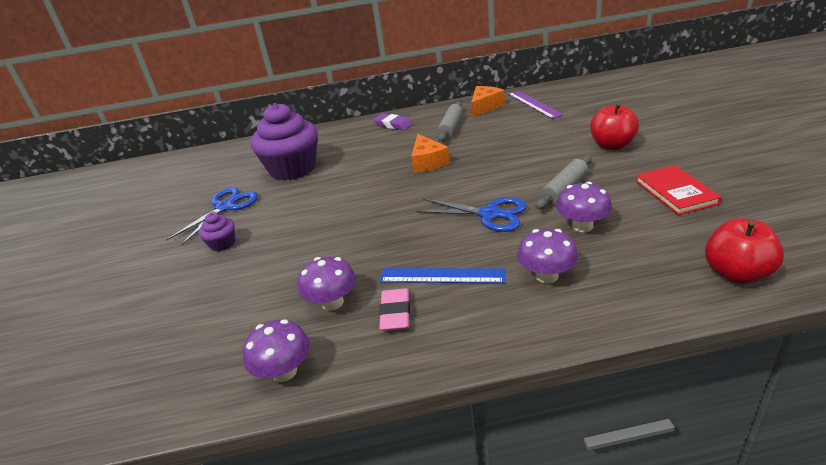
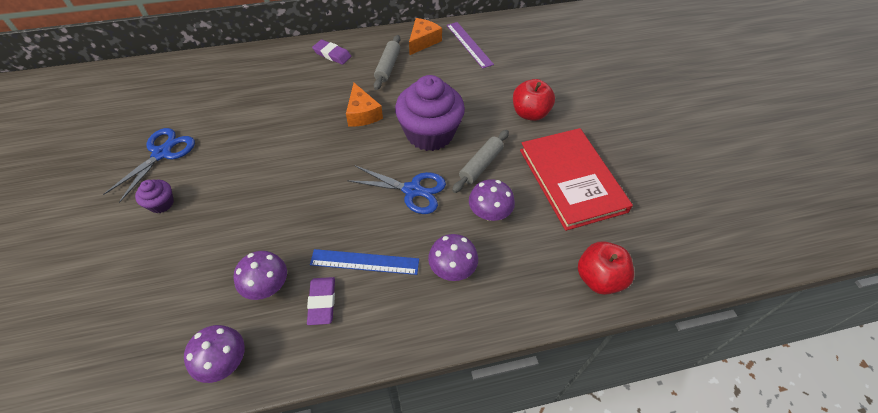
camera: 10 degrees left, 20 degrees up
purple cupcake [251,103,317,181] -> purple cupcake moved to [395,75,465,151]
pink eraser [379,288,410,331] -> purple eraser [307,277,335,325]
red book [635,165,722,215] -> red book [520,128,633,231], size x1.75

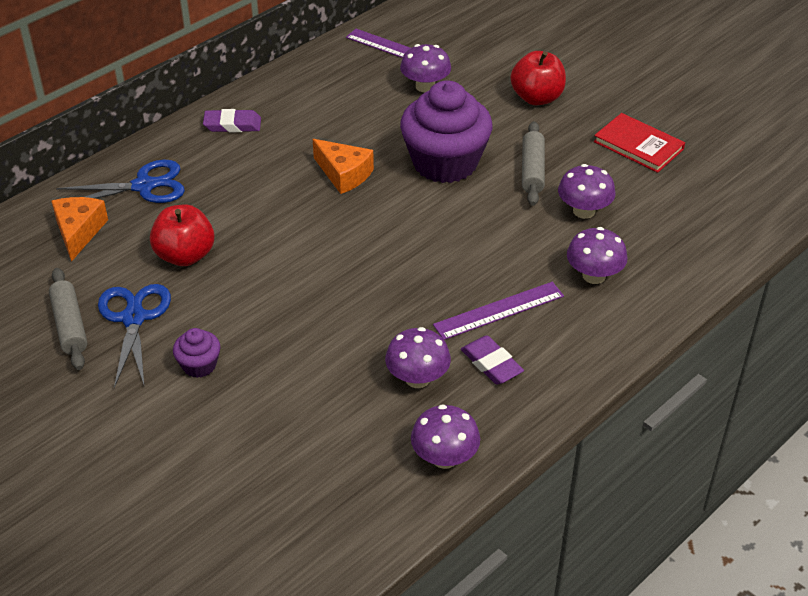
camera: 30 degrees left, 10 degrees down
blue ruler [310,249,419,275] -> purple ruler [433,282,564,340]
blue scissors [347,165,446,214] -> blue scissors moved to [56,160,185,203]
grey rolling pin [374,35,401,90] -> grey rolling pin moved to [49,268,87,370]
orange cheese [409,18,442,55] -> orange cheese moved to [51,197,108,262]
red book [520,128,633,231] -> red book [594,113,685,173], size x0.57
red apple [578,241,634,295] -> red apple moved to [150,204,214,266]
none -> purple mushroom [400,44,451,93]

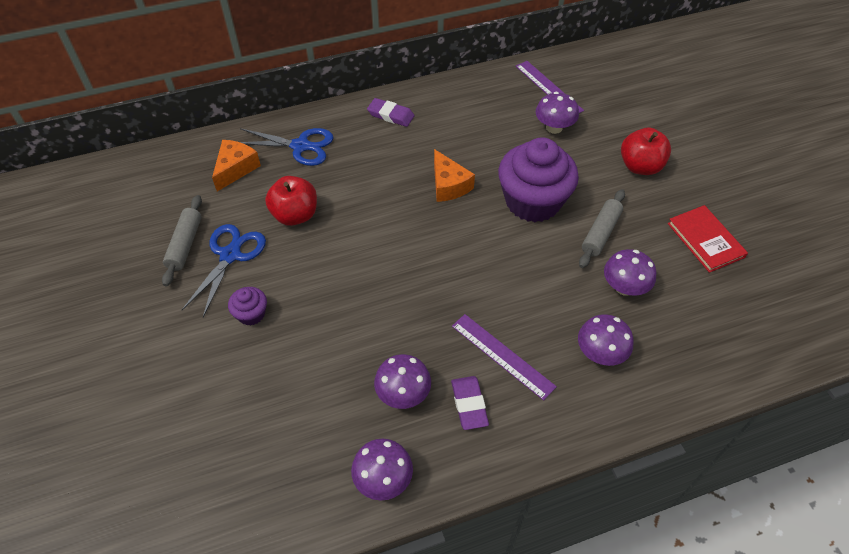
camera: 25 degrees right, 10 degrees up
purple ruler [433,282,564,340] -> purple ruler turned 45 degrees clockwise [452,314,557,401]

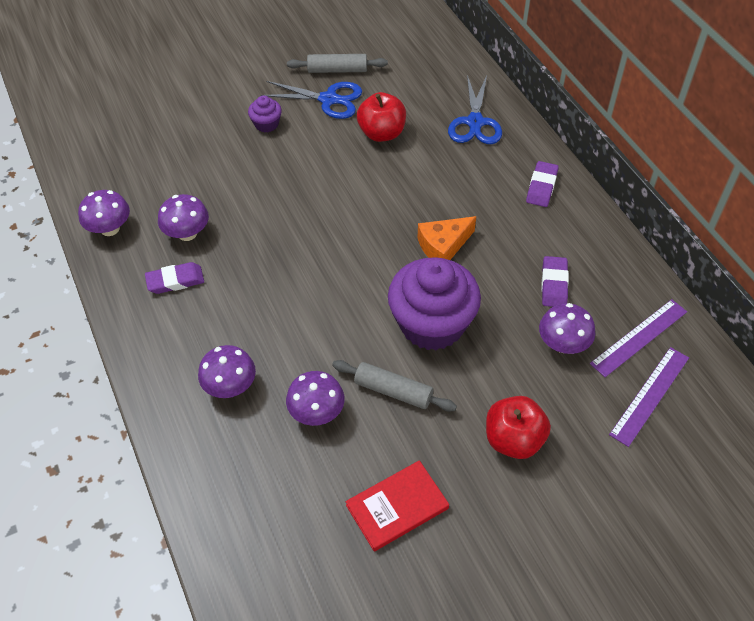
camera: 85 degrees right, 0 degrees up
orange cheese [212,140,261,191] -> none
purple ruler [452,314,557,401] -> purple ruler moved to [609,347,689,447]
none -> purple eraser [542,256,569,307]

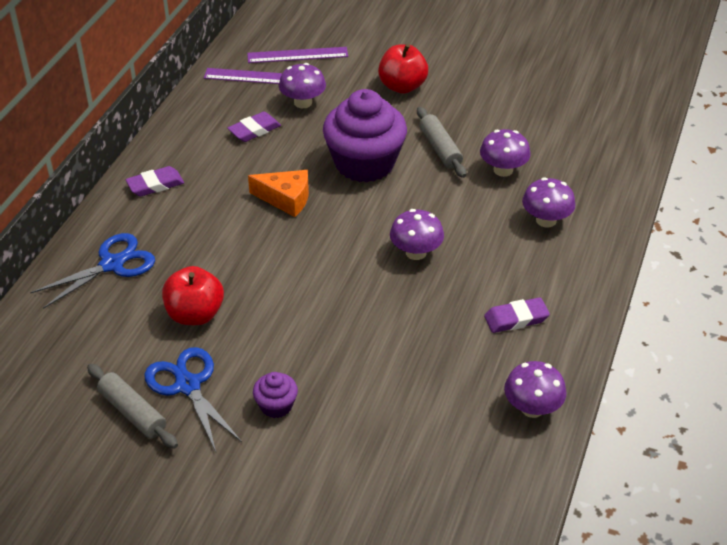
camera: 135 degrees left, 10 degrees down
purple eraser [145,262,204,294] -> purple eraser turned 45 degrees counterclockwise [484,297,550,333]
purple mushroom [158,194,209,241] -> purple mushroom moved to [390,209,444,260]
red book [346,460,449,551] -> none

